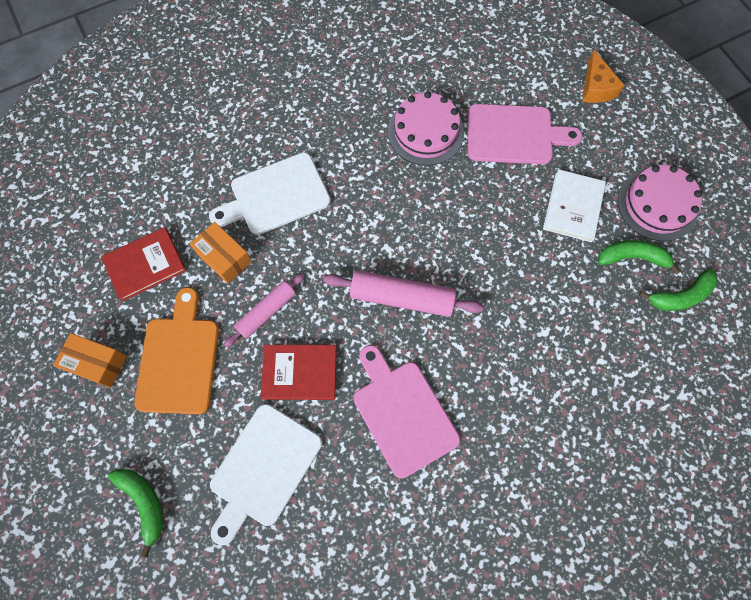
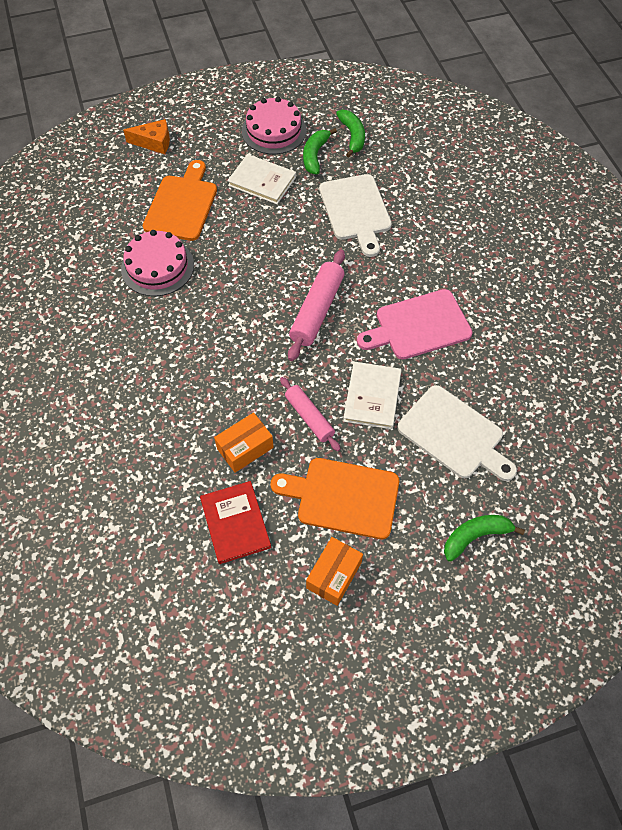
camera: 80 degrees left, 10 degrees down
white cutting board [209,152,331,235] -> white cutting board moved to [319,174,392,257]
red book [261,345,337,400] -> white book [343,362,402,429]
pink cutting board [468,104,582,164] -> orange cutting board [143,160,217,241]

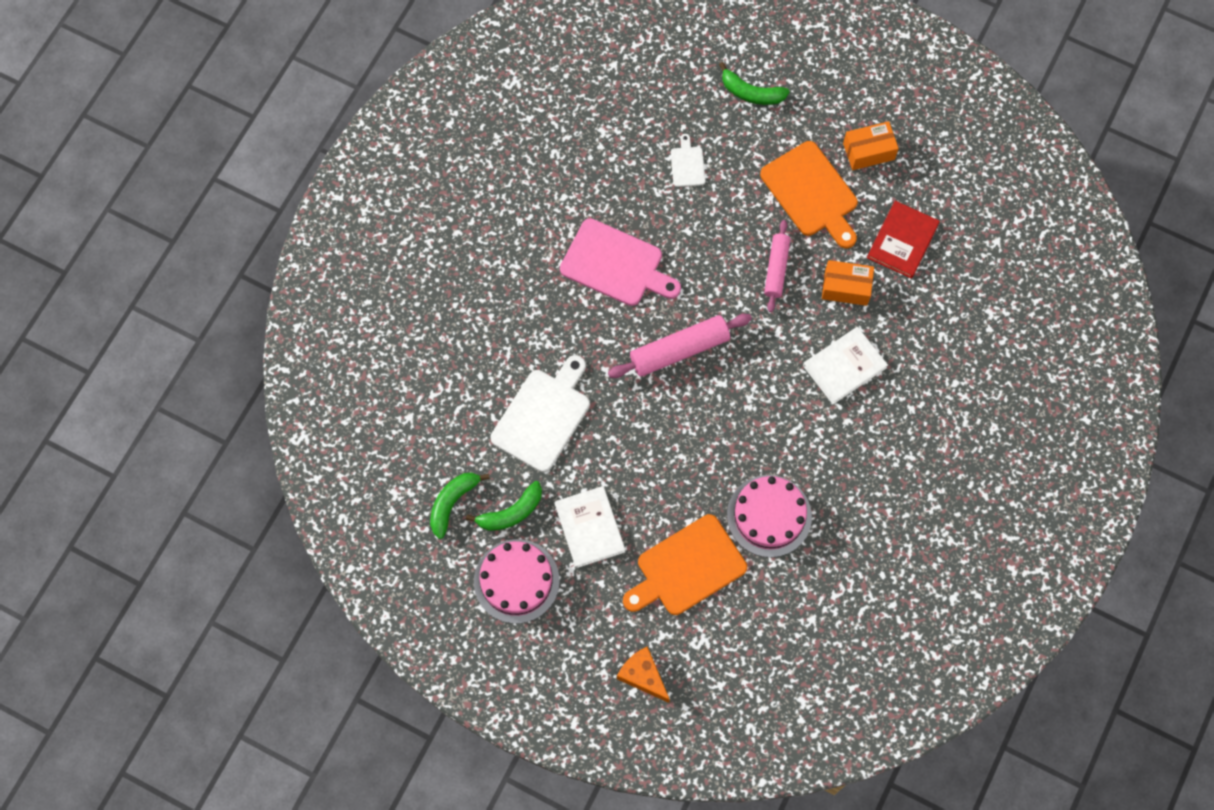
camera: 135 degrees left, 10 degrees up
white book [343,362,402,429] -> white book moved to [803,327,888,404]
white cutting board [397,385,517,481] -> white cutting board [671,134,706,187], size x0.49

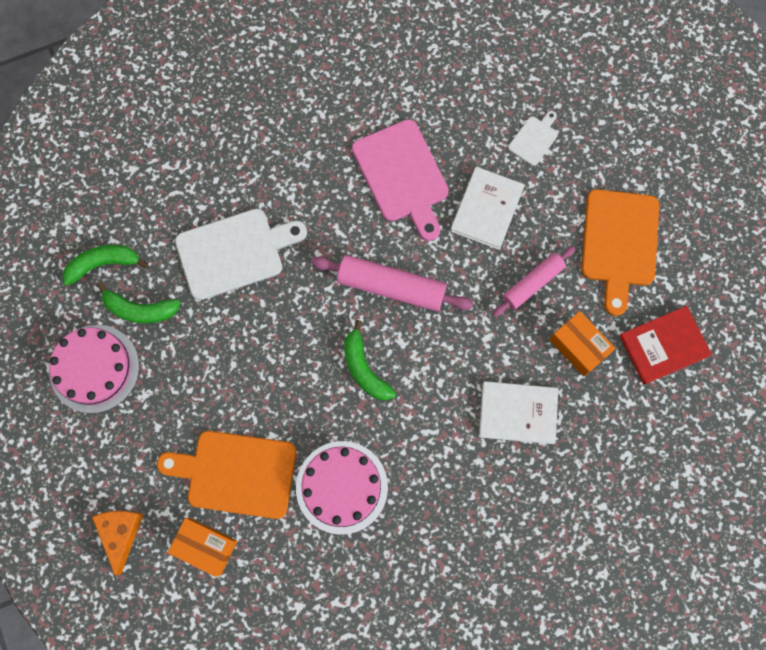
camera: 40 degrees right, 5 degrees up
white book [554,486,625,568] -> white book moved to [450,167,525,250]
green banana [719,62,790,105] -> green banana moved to [344,320,396,401]
orange box [843,121,899,170] -> orange box moved to [168,518,237,577]

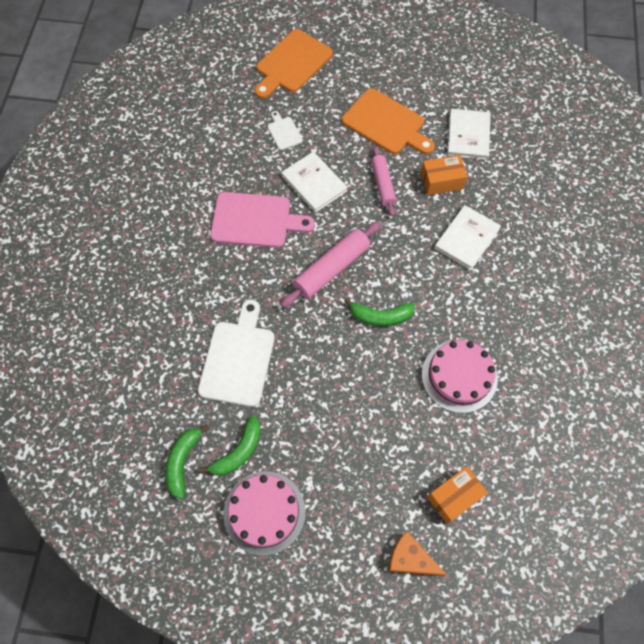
camera: 60 degrees left, 10 degrees down
orange cutting board [157,431,296,519] -> orange cutting board moved to [255,29,333,99]
red book [619,306,712,384] -> white book [447,109,491,160]

